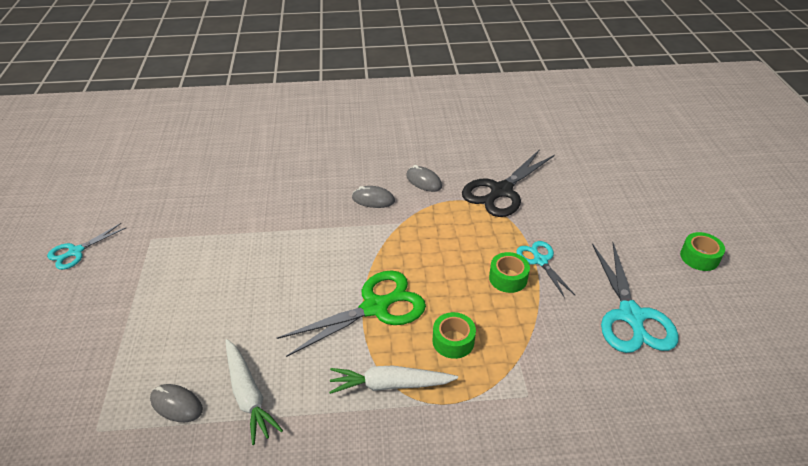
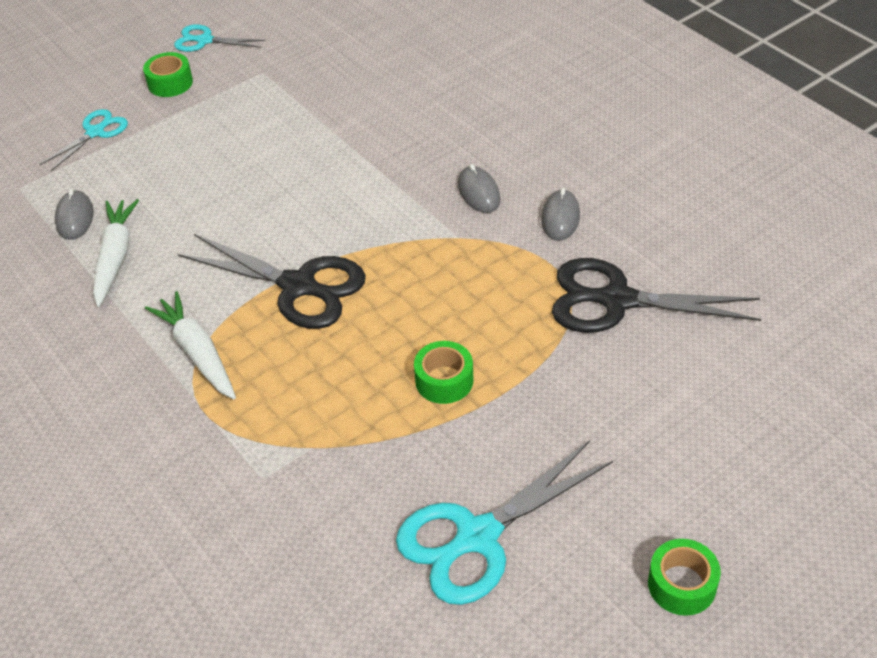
camera: 60 degrees right, 5 degrees up
white carrot [225,339,283,445] -> white carrot turned 150 degrees clockwise [93,199,139,307]
green scissors [277,270,426,357] -> black scissors [178,234,366,329]
green tape [433,312,476,359] -> green tape moved to [143,52,193,97]
turquoise scissors [516,241,575,298] -> turquoise scissors moved to [40,109,128,171]

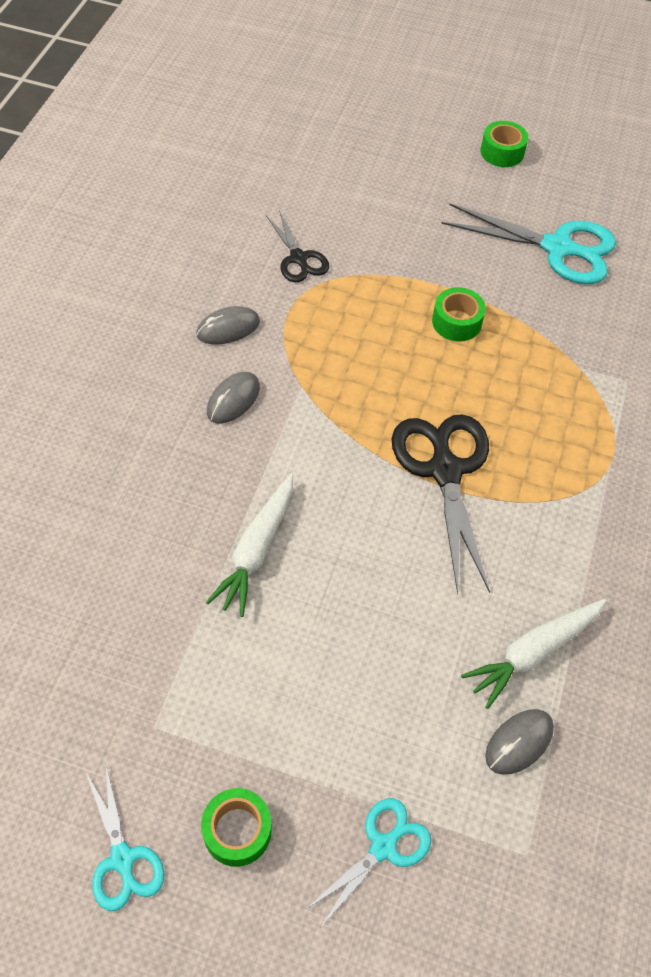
camera: 130 degrees left, 10 degrees up
turquoise scissors [40,109,128,171] -> turquoise scissors turned 135 degrees clockwise [305,798,431,927]
white carrot [145,291,236,399] -> white carrot moved to [206,474,293,617]
black scissors [552,258,761,333] -> black scissors [265,210,329,282], size x0.57

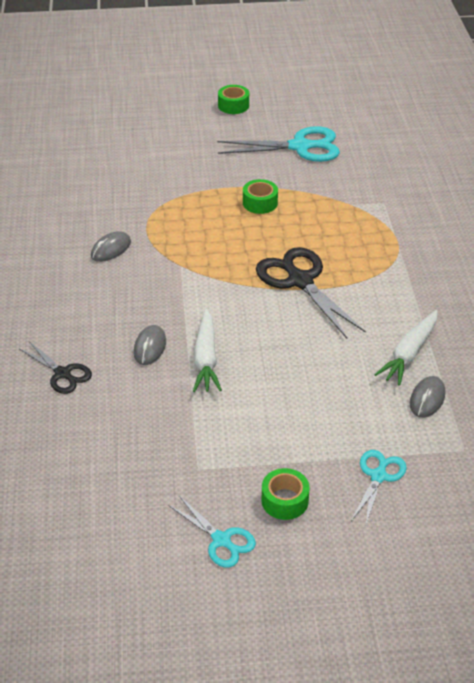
camera: 20 degrees left, 15 degrees down
grey mouse [207,372,260,423] -> grey mouse moved to [134,325,166,365]
black scissors [265,210,329,282] -> black scissors moved to [19,341,92,394]

